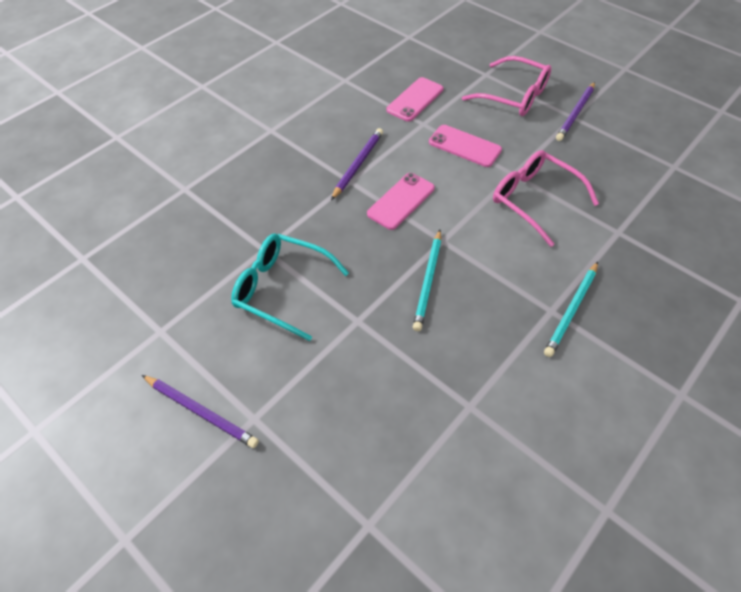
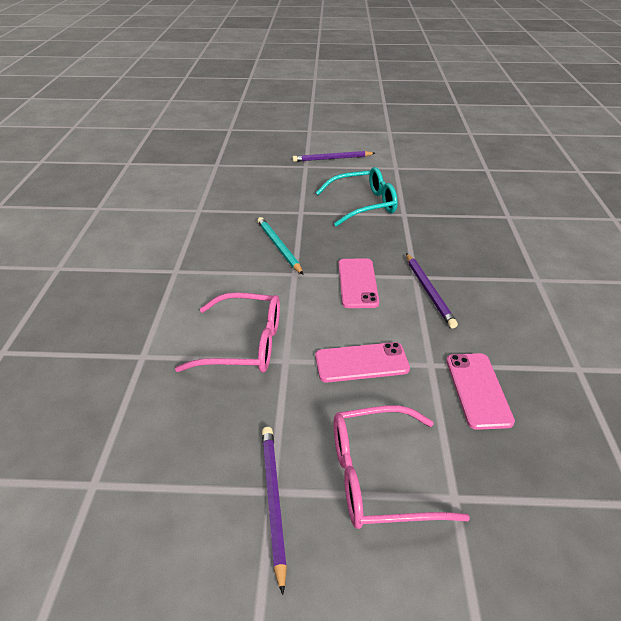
camera: 140 degrees right, 15 degrees down
turquoise pencil [544,262,598,357] -> none

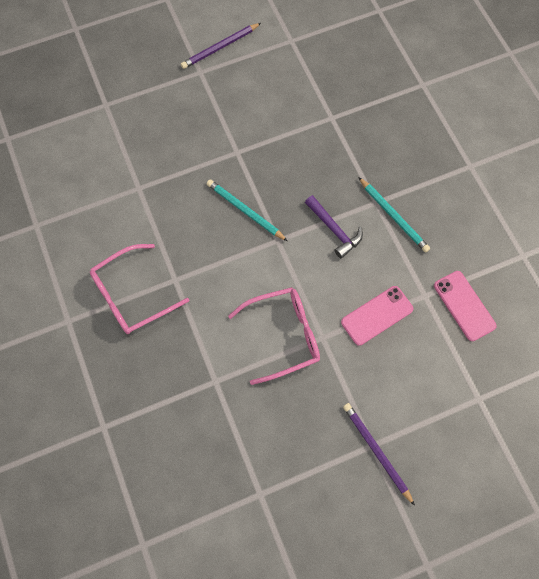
camera: 25 degrees left, 30 degrees up
turquoise glasses [315,167,398,227] -> none
pink glasses [333,405,470,529] -> pink glasses moved to [90,244,189,334]
pink phone [338,259,379,308] -> purple hammer [305,195,363,258]
purple pencil [406,253,458,328] -> turquoise pencil [358,177,430,253]

